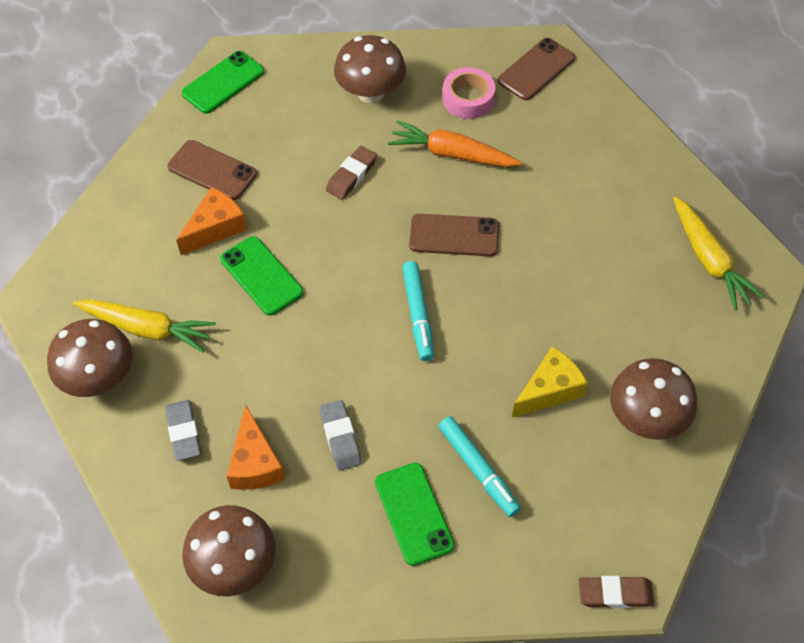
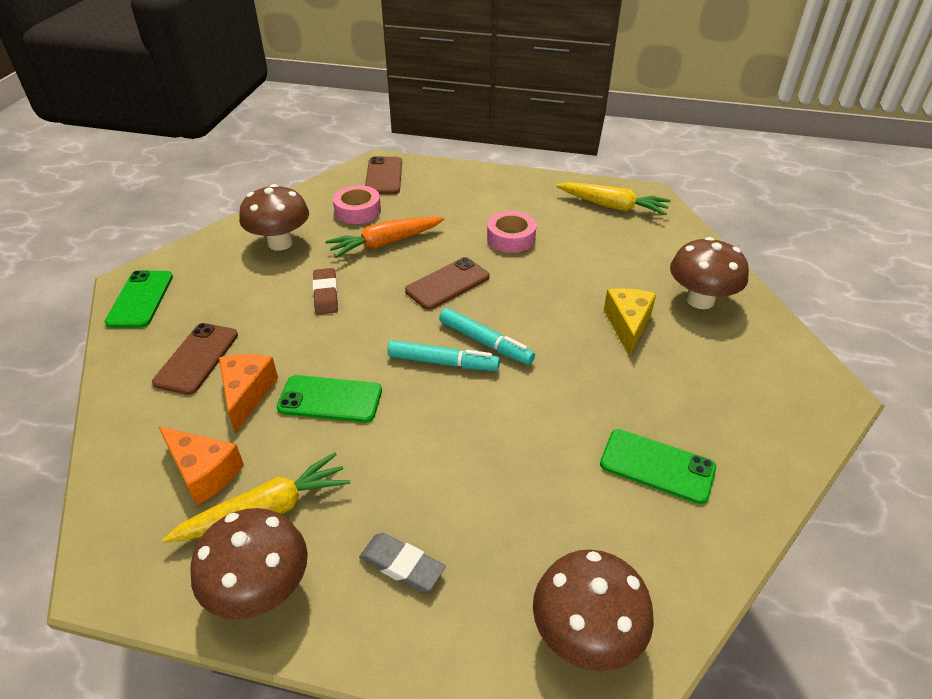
camera: 45 degrees left, 15 degrees down
brown phone [167,140,257,200] -> brown phone turned 60 degrees counterclockwise [152,323,238,395]
orange cheese [227,404,285,490] -> orange cheese moved to [159,427,244,505]
grey eraser [320,400,362,471] -> none
turquoise marker [438,416,521,517] -> turquoise marker moved to [387,340,500,371]
brown eraser [579,576,654,608] -> none
none -> pink tape [487,211,536,253]

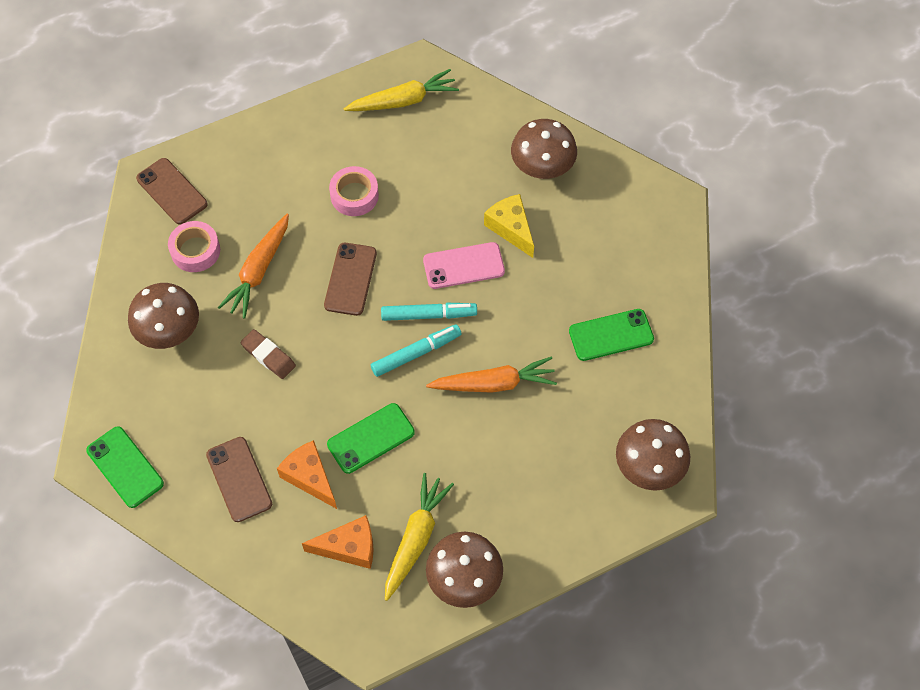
camera: 40 degrees left, 20 degrees up
grey eraser [359,533,446,592] -> none
none -> pink phone [423,242,505,289]
none -> orange carrot [426,357,557,393]

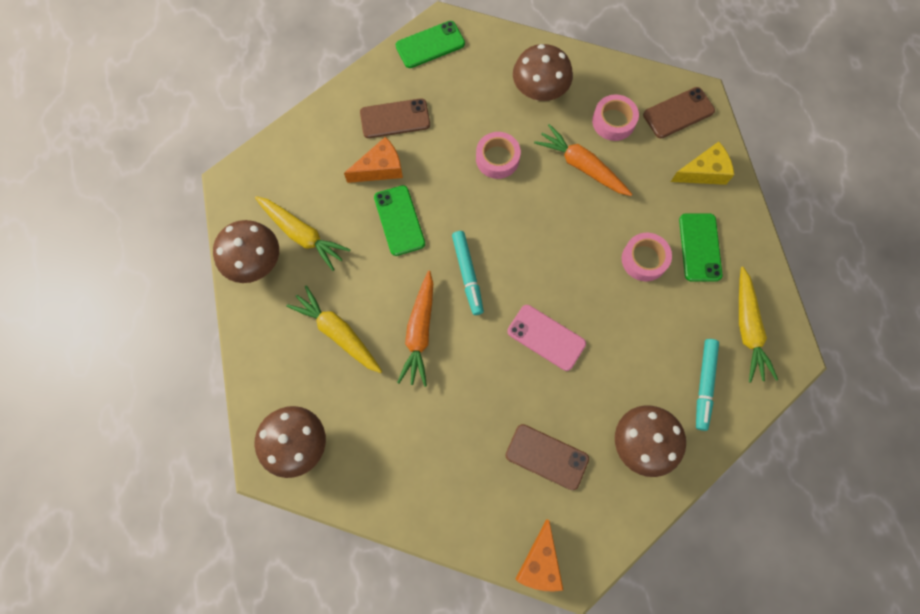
camera: 105 degrees right, 10 degrees up
brown eraser [241,329,296,379] -> pink tape [476,132,521,179]
orange cheese [302,515,374,569] -> orange cheese moved to [516,519,563,591]
brown phone [324,243,377,316] -> brown phone moved to [506,424,589,490]
turquoise marker [381,303,477,321] -> turquoise marker moved to [696,339,719,431]
pink phone [423,242,505,289] -> pink phone turned 60 degrees counterclockwise [507,305,586,371]
yellow cheese [484,194,534,258] -> yellow cheese moved to [671,142,734,185]
green phone [569,309,654,361] -> green phone moved to [679,213,723,281]
none -> yellow carrot [286,286,382,373]

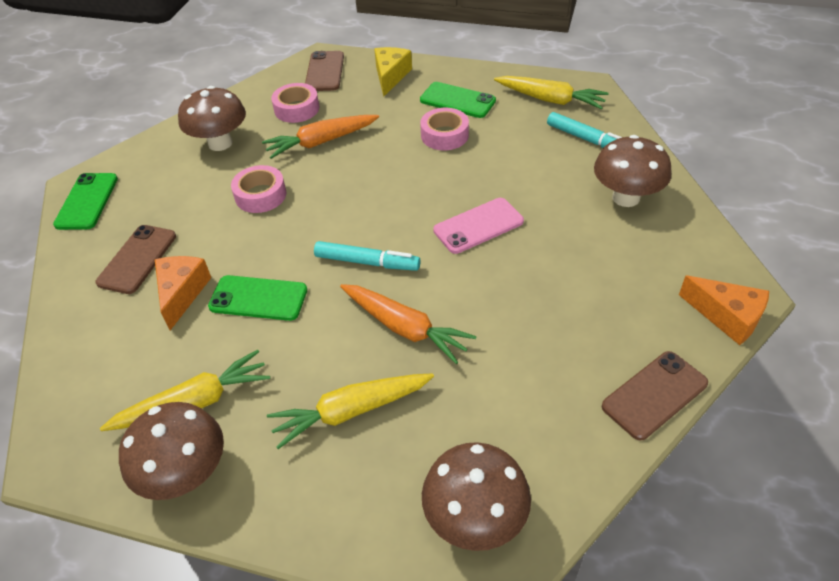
camera: 60 degrees left, 25 degrees down
brown phone [506,424,589,490] -> brown phone moved to [602,351,708,440]

